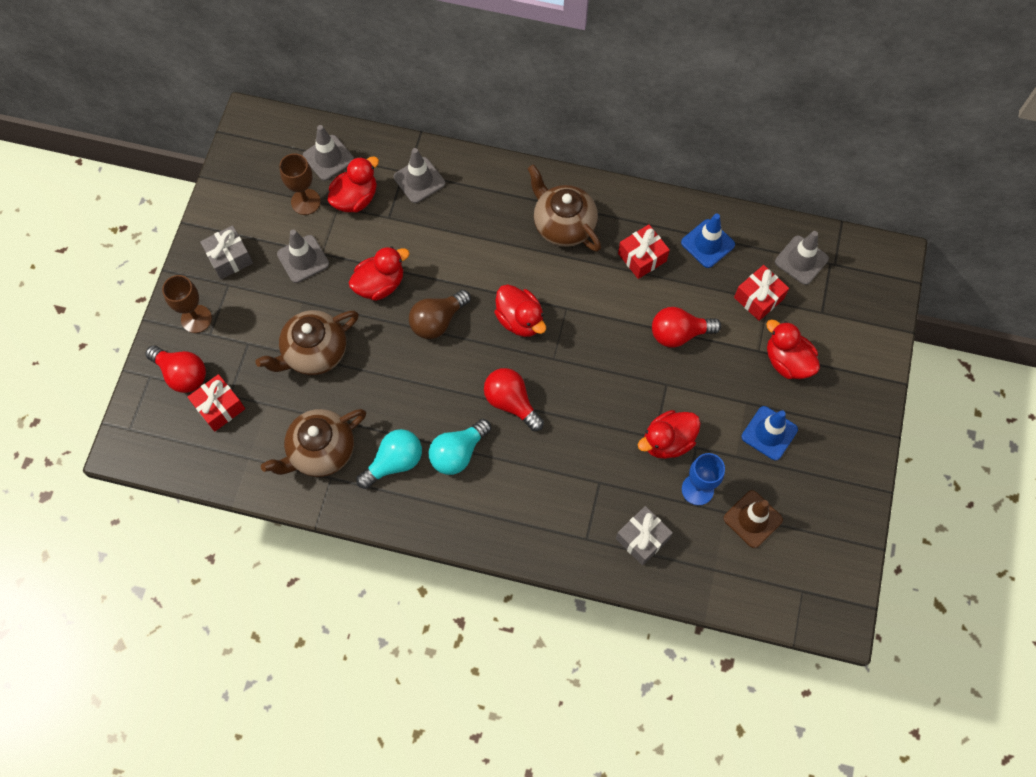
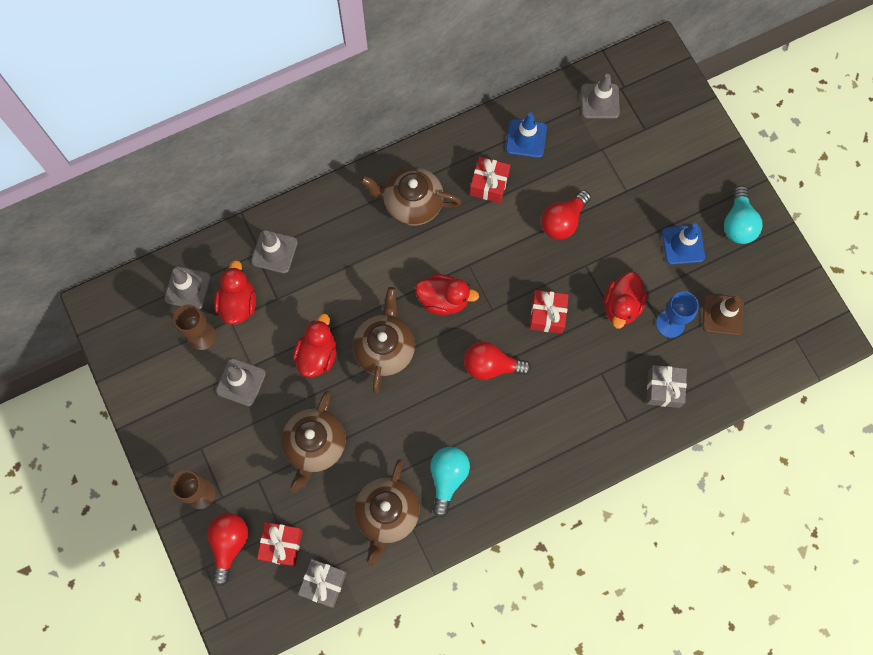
camera: 40 degrees left, 5 degrees up
red light bulb [145,345,206,393] -> red light bulb turned 75 degrees counterclockwise [207,513,248,586]
grey gift [200,225,253,279] -> grey gift moved to [298,559,346,608]
brown light bulb [409,290,471,339] -> brown teapot [353,287,415,394]
turquoise light bulb [428,419,491,475] -> turquoise light bulb moved to [724,186,762,244]
red gift [734,265,789,321] -> red gift moved to [529,290,569,334]
red duck [766,319,820,379] -> none

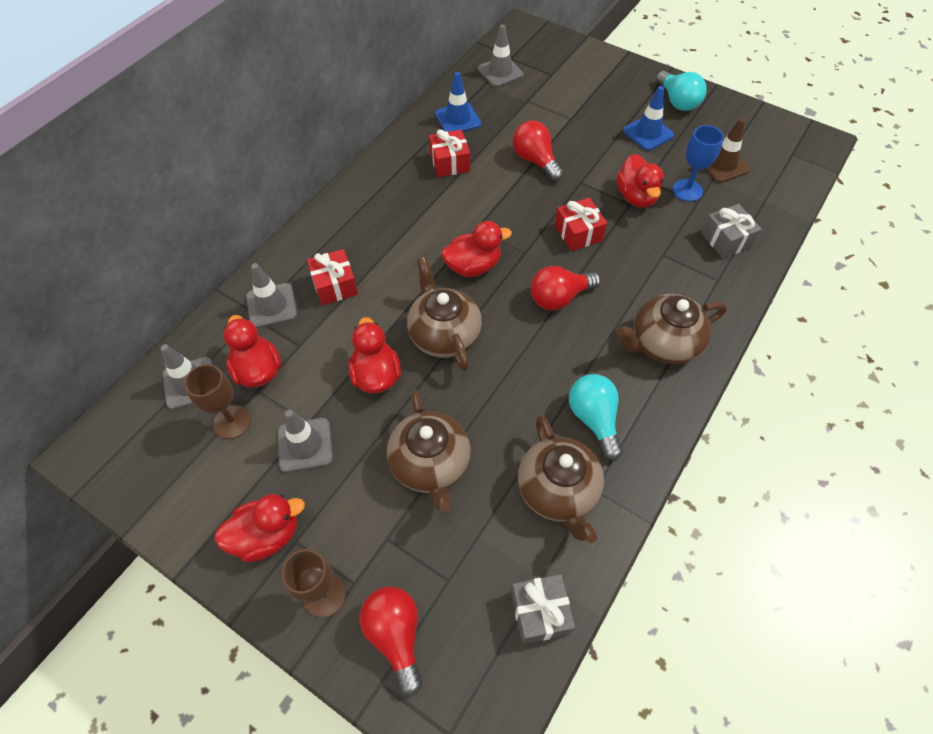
camera: 30 degrees left, 15 degrees down
red gift [257,522,302,567] -> red gift moved to [307,249,358,305]
brown teapot [360,167,462,226] -> brown teapot moved to [616,294,727,364]
red light bulb [541,190,591,240] -> red light bulb turned 135 degrees clockwise [513,120,564,181]
none -> red duck [214,494,305,562]

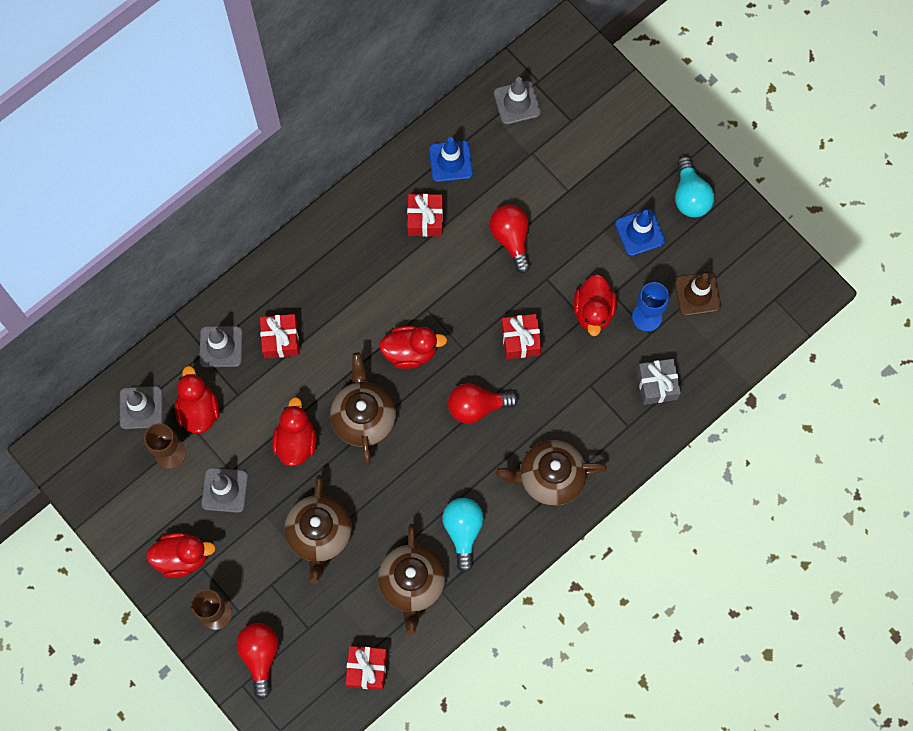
camera: 15 degrees right, 15 degrees up
grey gift [511,574,575,644] -> red gift [345,646,387,690]

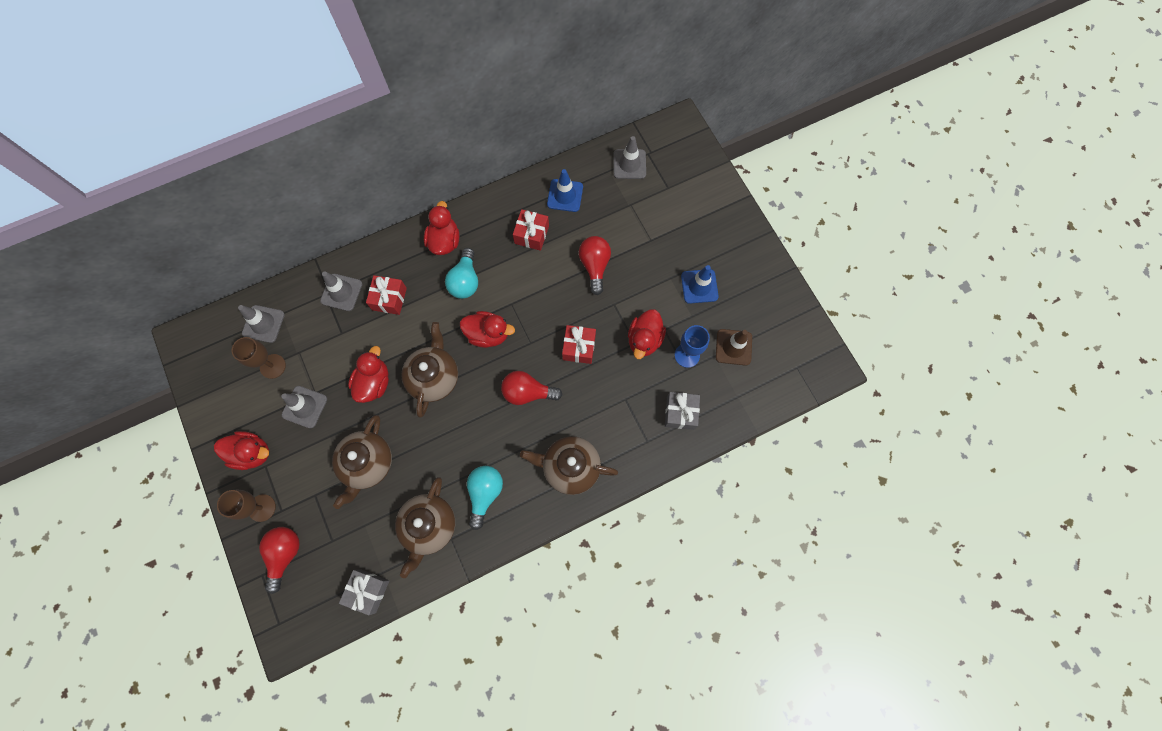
camera: 15 degrees right, 0 degrees up
red duck [175,366,219,433] -> red duck moved to [424,201,459,255]
red gift [345,646,387,690] -> grey gift [339,569,389,615]
turquoise light bulb [675,156,714,217] -> turquoise light bulb moved to [445,248,478,299]

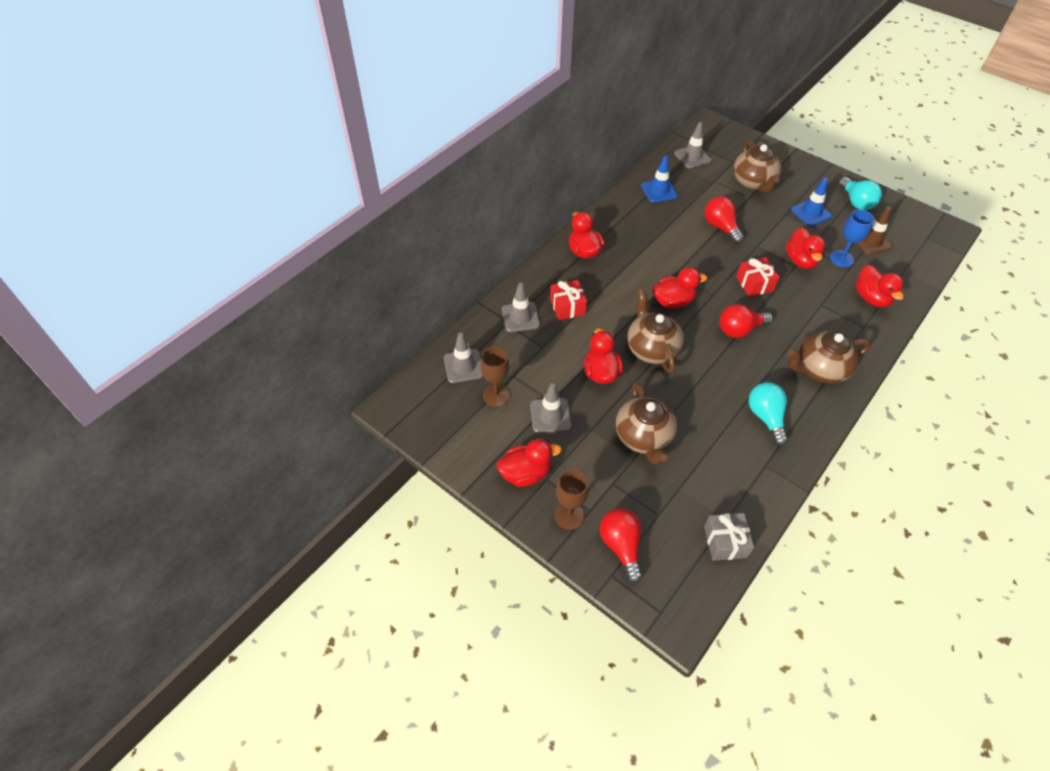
camera: 25 degrees left, 20 degrees down
brown teapot [395,477,455,578] -> brown teapot moved to [734,140,781,193]
turquoise light bulb [445,248,478,299] -> turquoise light bulb moved to [839,177,882,210]
red gift [513,209,549,251] -> none
grey gift [665,392,700,430] -> red duck [856,265,904,307]

